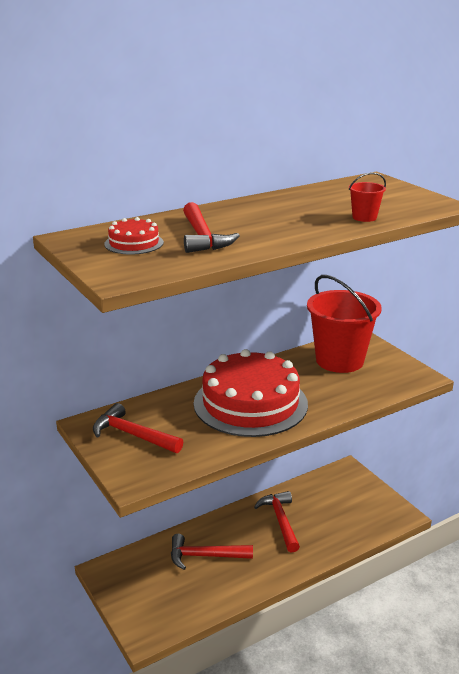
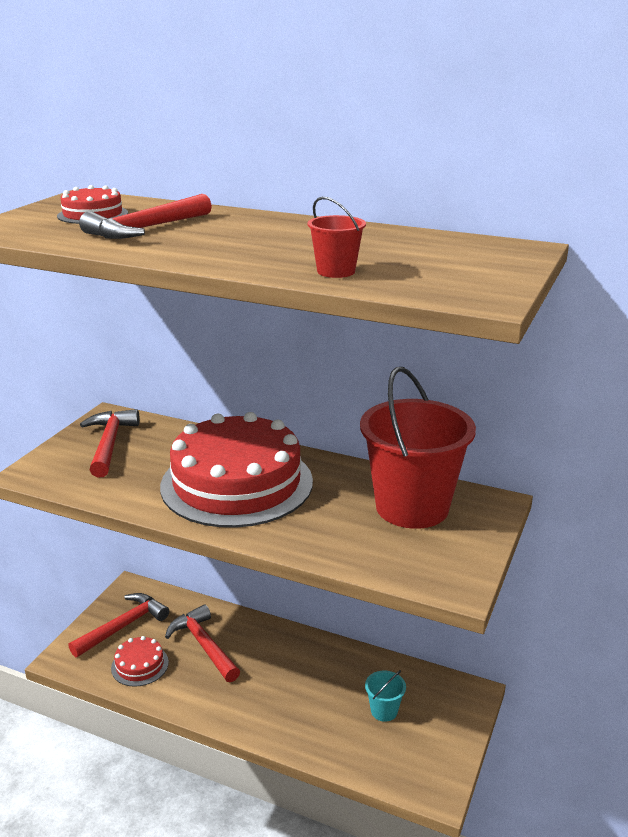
camera: 55 degrees right, 0 degrees up
red hammer [254,491,300,553] -> red hammer moved to [69,593,169,658]
none -> red cake [111,636,169,687]
none -> turquoise bucket [365,670,406,722]

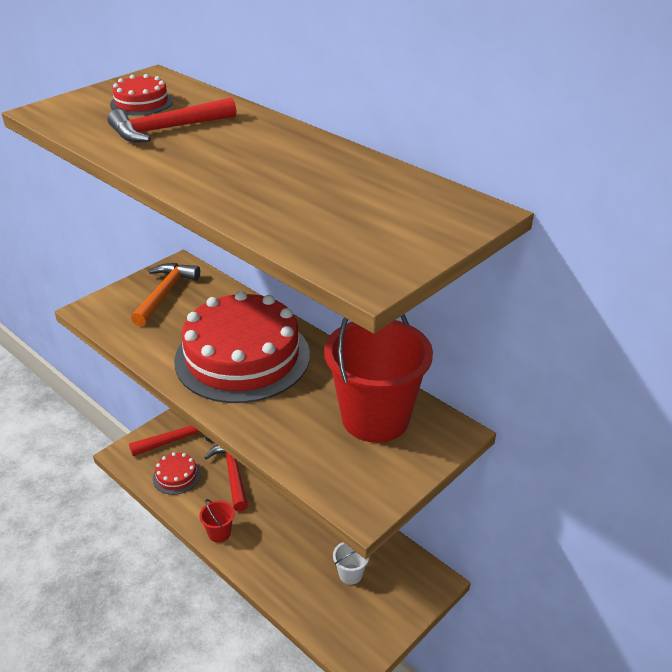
camera: 20 degrees right, 10 degrees up
red hammer [80,409,139,477] -> orange hammer [131,263,200,326]
red bucket [307,197,366,278] -> red bucket moved to [199,499,234,543]
turquoise bucket [365,670,406,722] -> white bucket [333,542,369,585]

